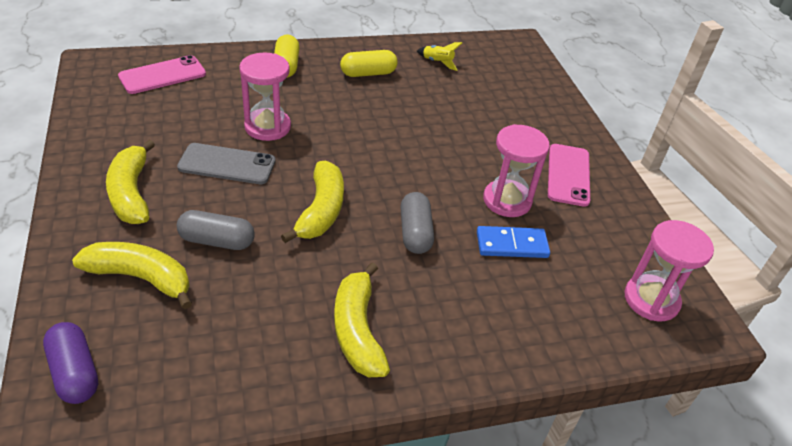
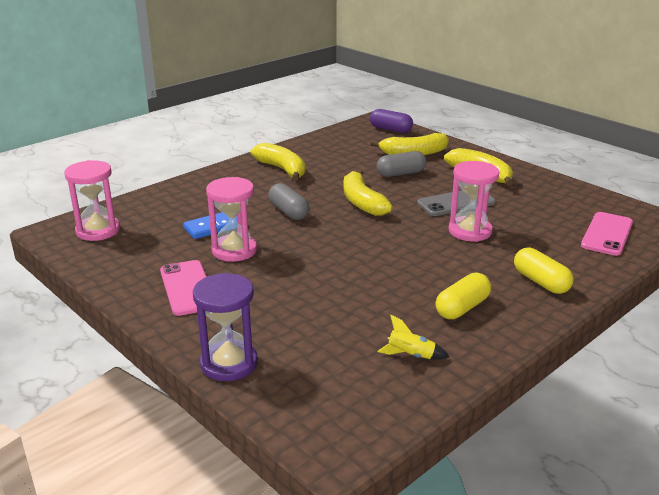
camera: 155 degrees right, 15 degrees down
none -> purple hourglass [193,273,258,381]

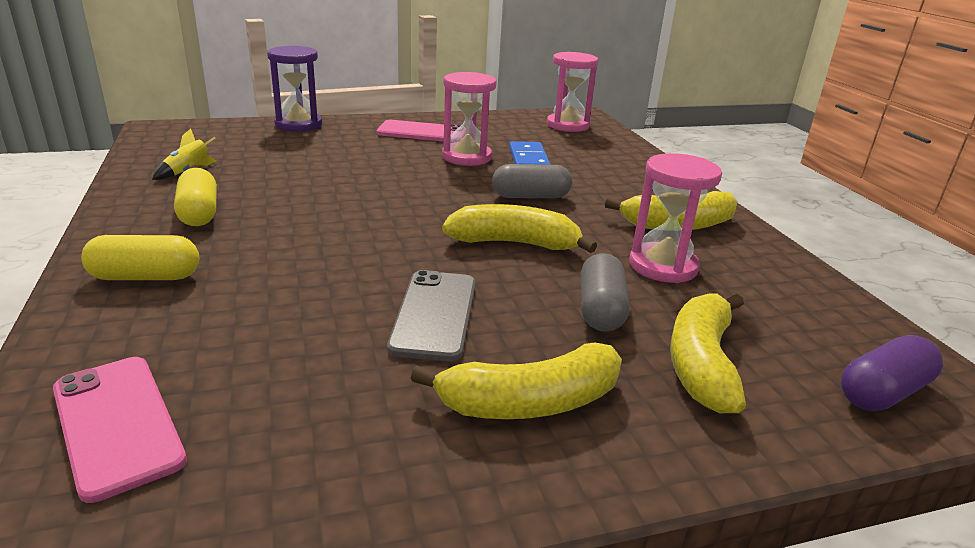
camera: 115 degrees right, 0 degrees up
pink hourglass [448,161,499,242] -> pink hourglass moved to [629,153,722,283]

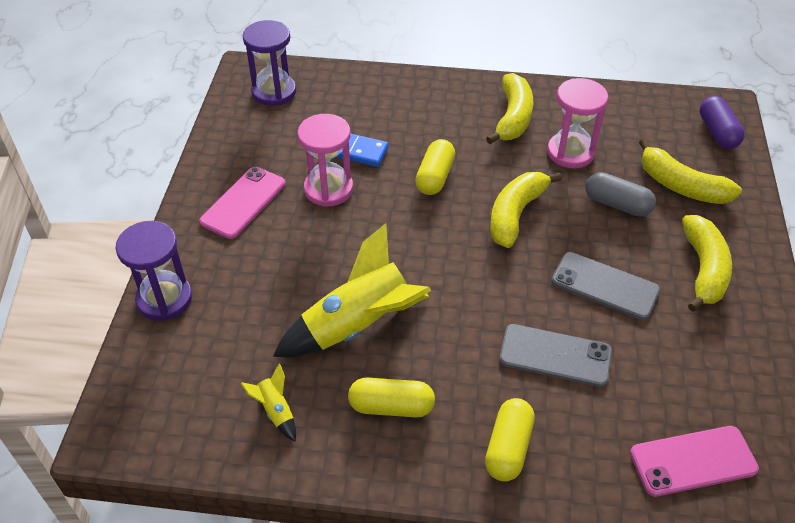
camera: 65 degrees left, 20 degrees up
grey capsule [492,164,572,198] -> yellow capsule [415,139,455,195]
pink hourglass [547,52,598,132] -> purple hourglass [243,20,296,106]
none -> yellow rocket [273,223,432,357]
none -> grey phone [499,324,612,387]

